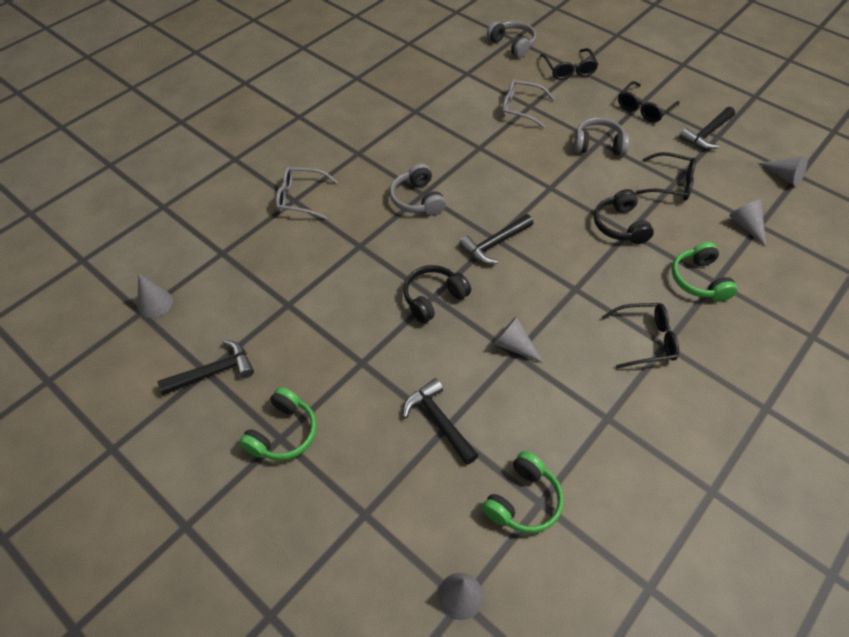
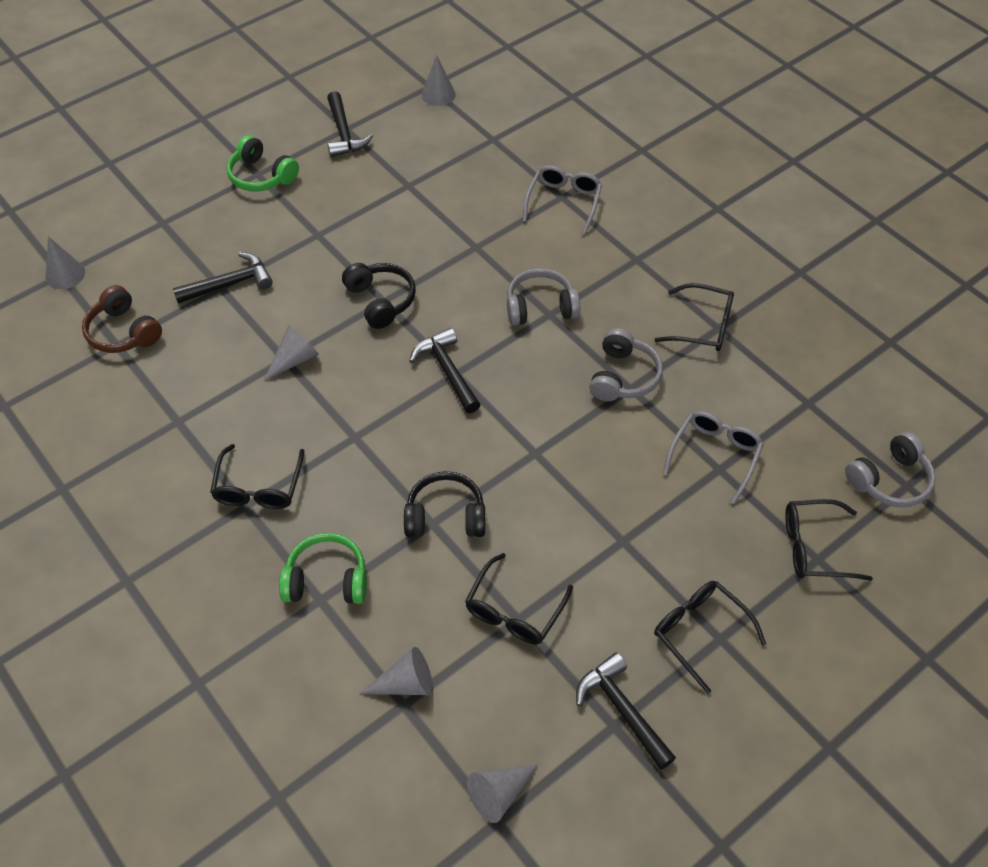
camera: 100 degrees right, 0 degrees up
green headphones [482,451,564,533] -> brown headphones [82,285,162,353]
grey headphones [574,117,629,156] -> grey headphones moved to [589,328,663,401]
none -> black glasses [654,283,734,351]

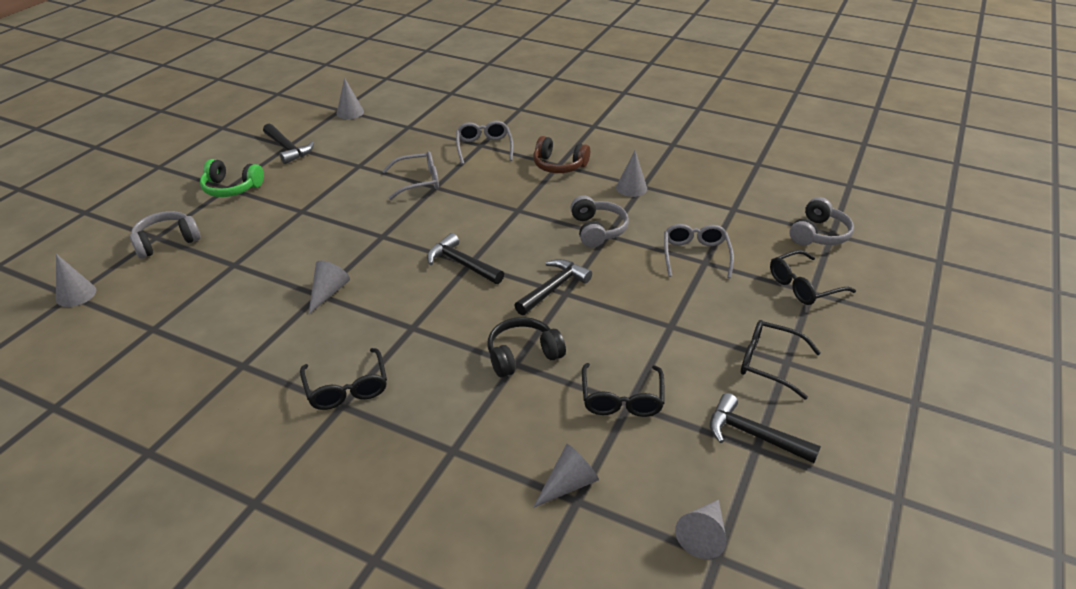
camera: 25 degrees left, 15 degrees down
brown headphones [82,285,162,353] -> brown headphones moved to [533,136,590,173]
black hammer [173,252,273,304] -> black hammer moved to [514,259,592,315]
green headphones [279,533,367,604] -> none
black headphones [342,263,416,329] -> none
grey headphones [507,268,580,326] -> grey headphones moved to [130,211,200,259]
black glasses [654,283,734,351] -> grey cone [616,151,647,197]
none -> grey glasses [382,151,439,200]

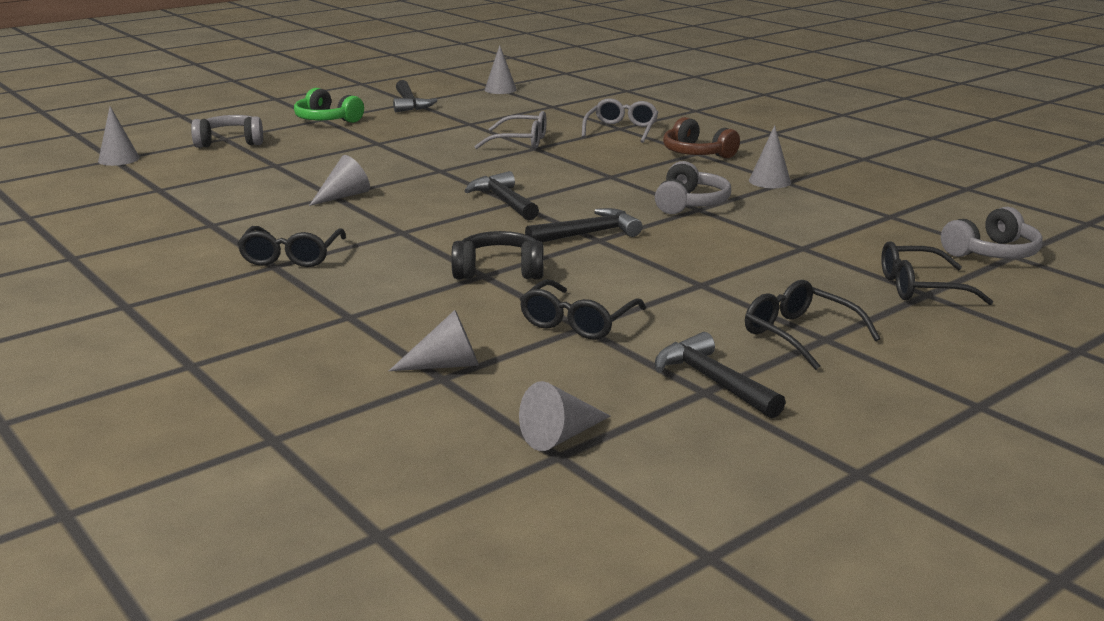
camera: 25 degrees right, 15 degrees down
grey glasses [664,224,734,278] -> none

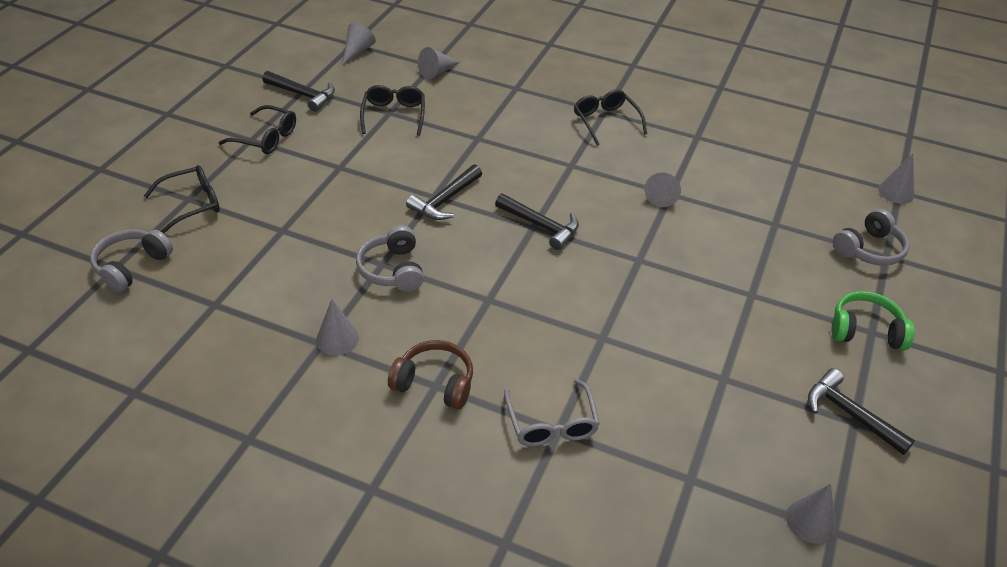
camera: 150 degrees right, 20 degrees up
black headphones [451,231,544,279] -> none
grey glasses [474,111,547,149] -> none

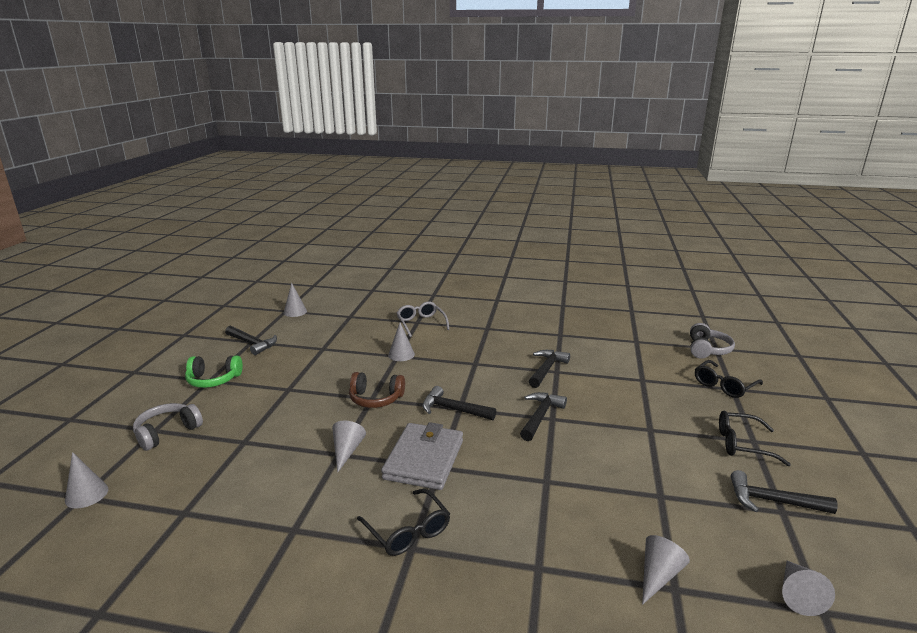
camera: 170 degrees right, 20 degrees down
grey cone [316,299,359,356] -> grey cone moved to [388,322,415,361]
grey headphones [356,225,424,291] -> black hammer [529,350,570,388]
black glasses [360,85,425,136] -> none
brown headphones [388,340,473,409] -> brown headphones moved to [349,372,405,408]
none -> grey wallet [381,422,463,490]

